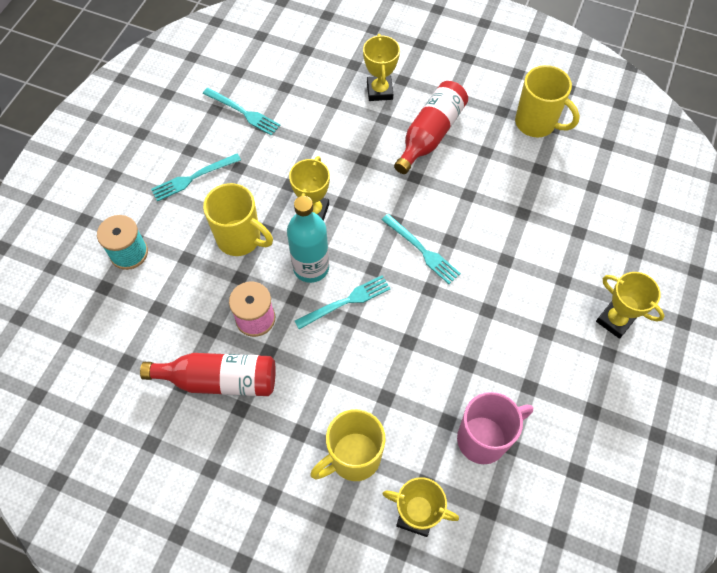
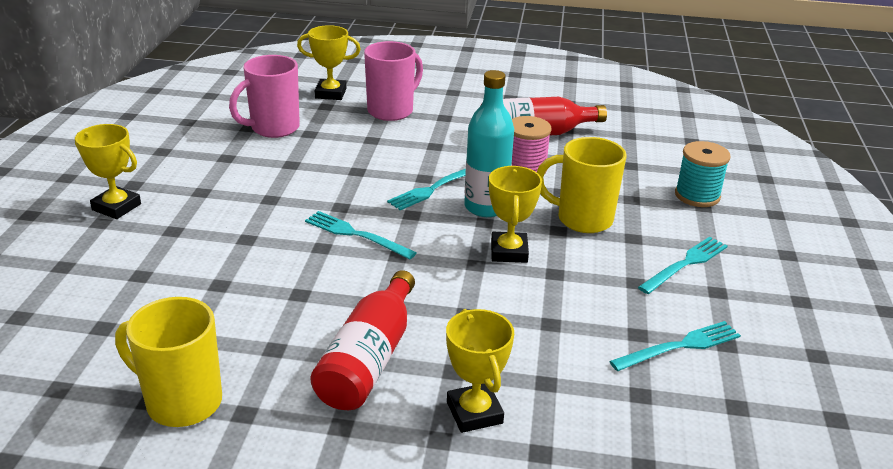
camera: 165 degrees right, 30 degrees down
turquoise fork [203,88,281,136] -> turquoise fork turned 135 degrees clockwise [609,321,741,371]
yellow mug [310,409,385,481] -> pink mug [364,41,423,121]

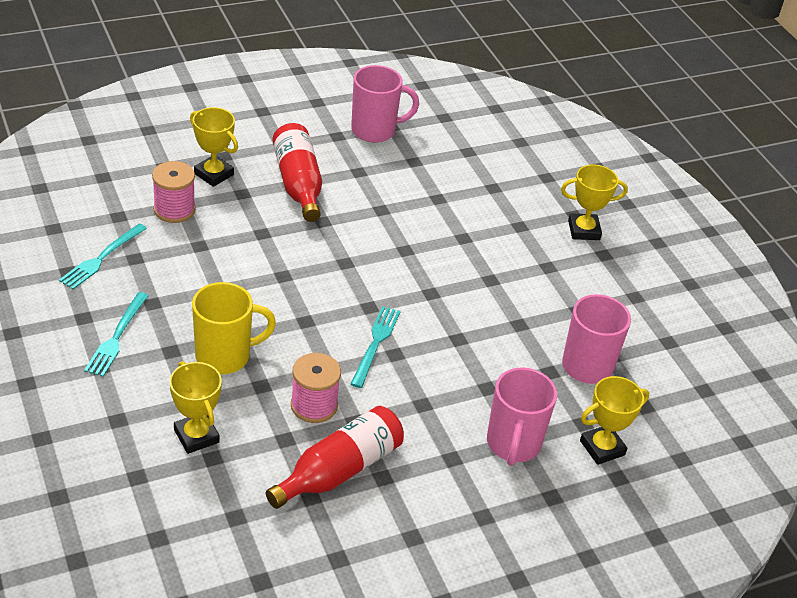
camera: 145 degrees right, 10 degrees up
yellow mug [115,297,222,427] -> pink mug [351,65,419,143]
turquoise fork [305,211,417,259] -> none
turquoise bottle [464,70,514,217] -> none
yellow trophy [489,166,542,263] -> yellow trophy moved to [169,361,222,454]
turquoise spool [675,141,731,207] -> none
none -> pink spool [152,161,196,223]

